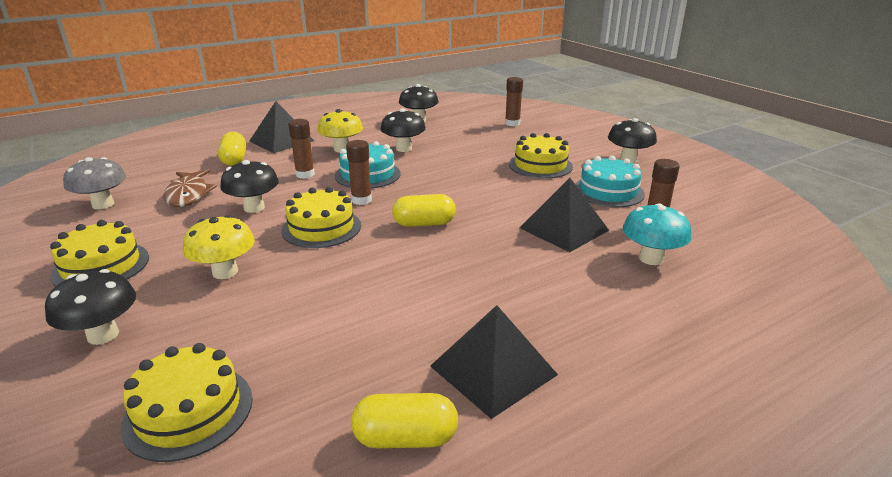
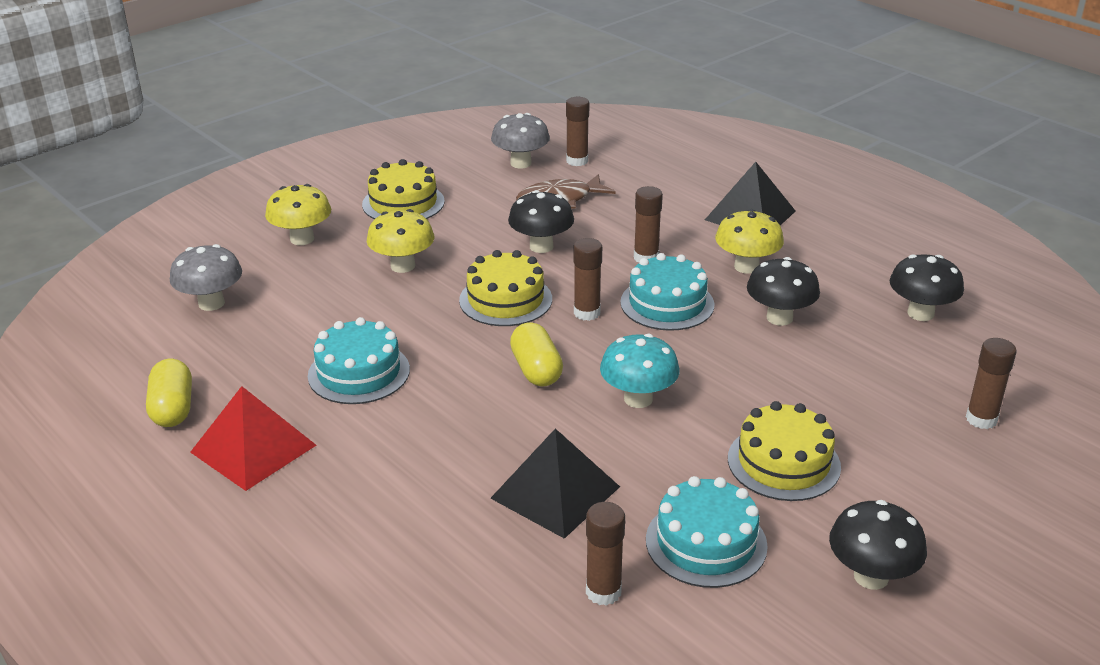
camera: 80 degrees right, 5 degrees up
black mushroom [45,269,136,345] -> yellow mushroom [265,184,331,245]
yellow cake [121,343,253,462] -> grey mushroom [170,244,242,311]
yellow capsule [218,132,246,166] -> none
black pyramid [430,305,558,419] -> red pyramid [190,386,316,491]
turquoise mushroom [623,203,692,265] -> turquoise mushroom moved to [600,334,680,408]
none -> turquoise cake [308,317,410,404]
none -> brown glue stick [566,97,589,166]

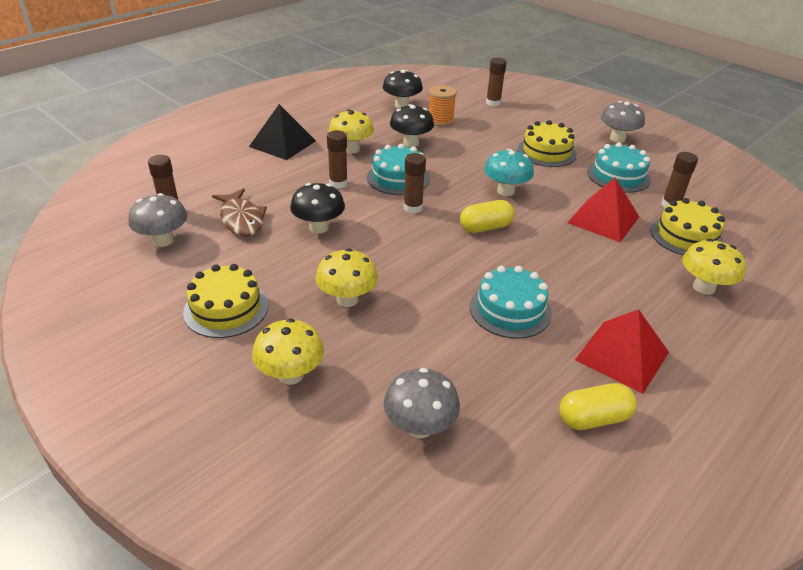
camera: 95 degrees left, 5 degrees up
yellow cake [459,250,552,326] -> yellow cake moved to [650,198,725,255]
black pyramid [490,428,620,539] -> red pyramid [567,178,639,242]
black mushroom [829,500,927,590] -> grey mushroom [601,101,645,143]
none -> orange spool [429,85,457,127]
none -> yellow mushroom [682,239,746,295]

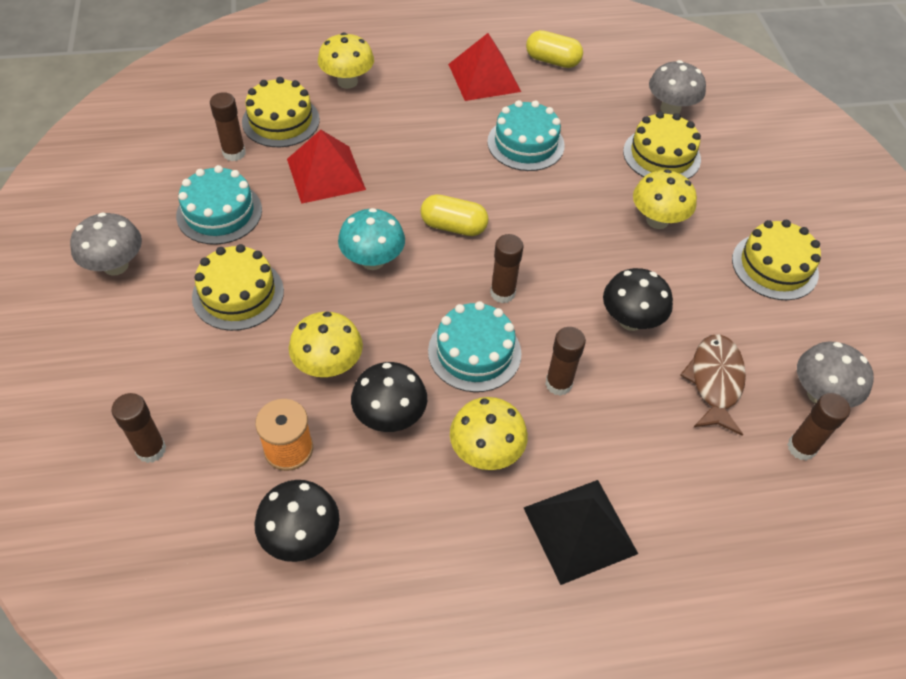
camera: 145 degrees left, 15 degrees up
yellow mushroom [252,319,324,385] -> yellow mushroom moved to [289,312,363,377]
none -> yellow cake [623,111,701,179]

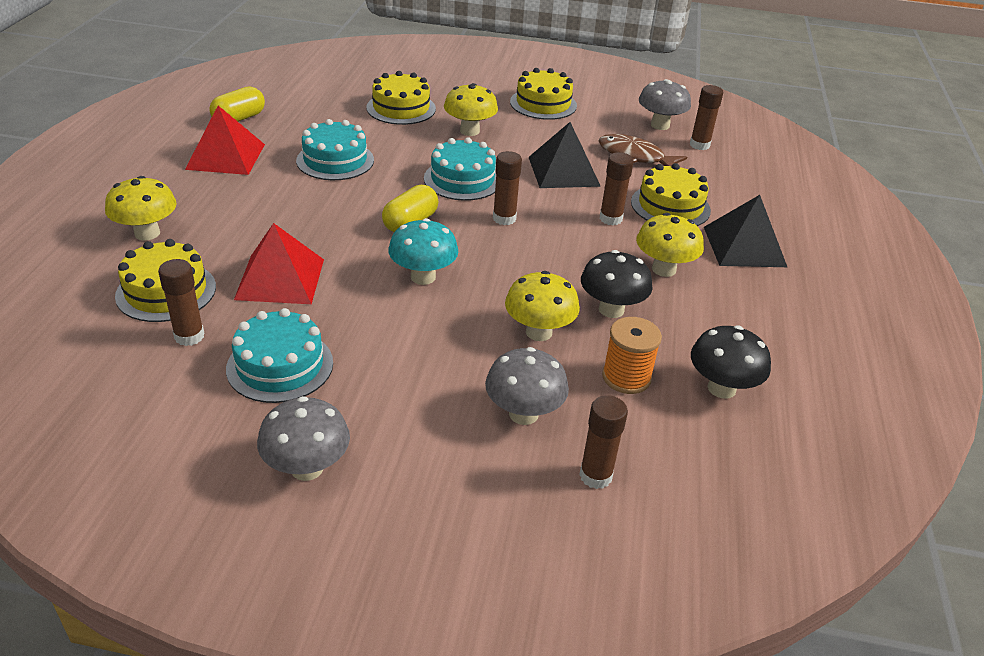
camera: 70 degrees left, 15 degrees down
yellow cake [192,244,284,331] -> yellow cake moved to [631,163,711,226]
turquoise cake [428,301,522,392] -> turquoise cake moved to [424,137,496,201]
black mushroom [603,268,673,331] -> black pyramid [529,122,601,188]
grey mushroom [649,60,706,115] -> grey mushroom moved to [485,347,569,425]

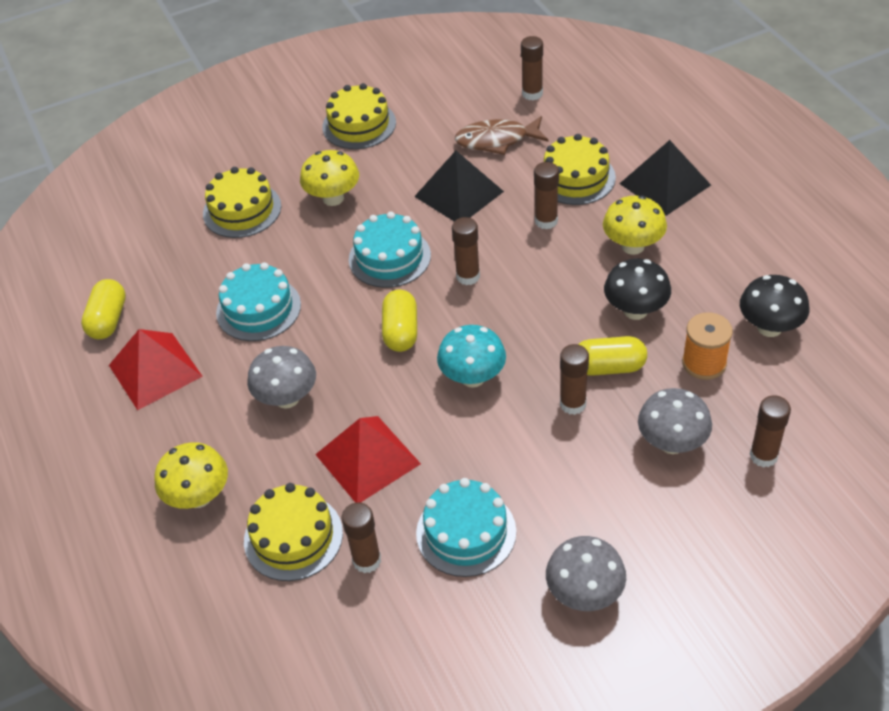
camera: 30 degrees left, 10 degrees up
yellow mushroom [505,271,580,341] -> yellow capsule [578,336,647,376]
grey mushroom [639,79,691,130] -> grey mushroom moved to [247,346,316,409]
none -> brown glue stick [560,344,589,415]

